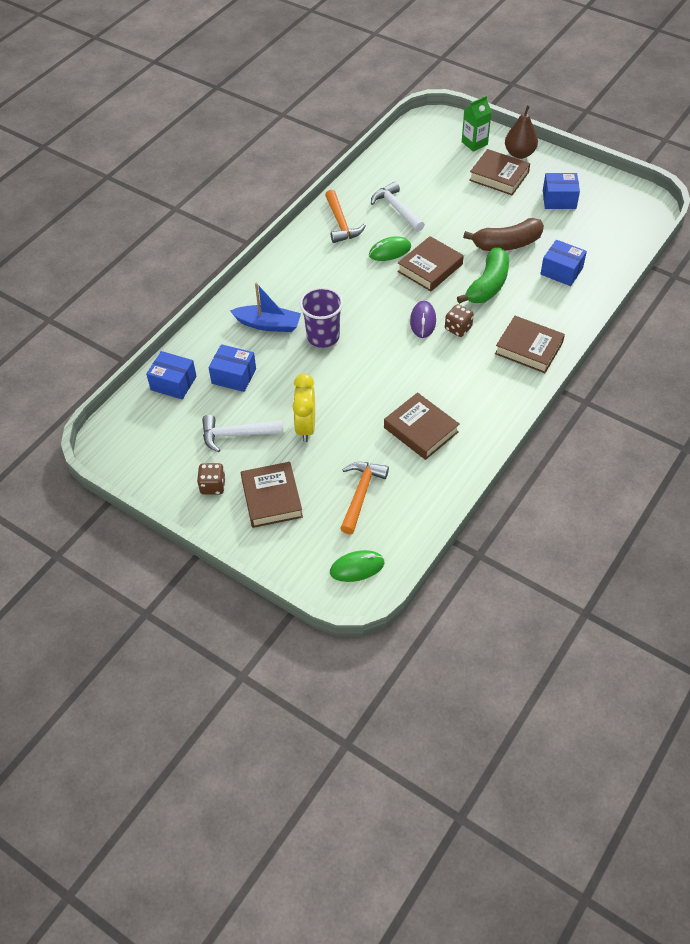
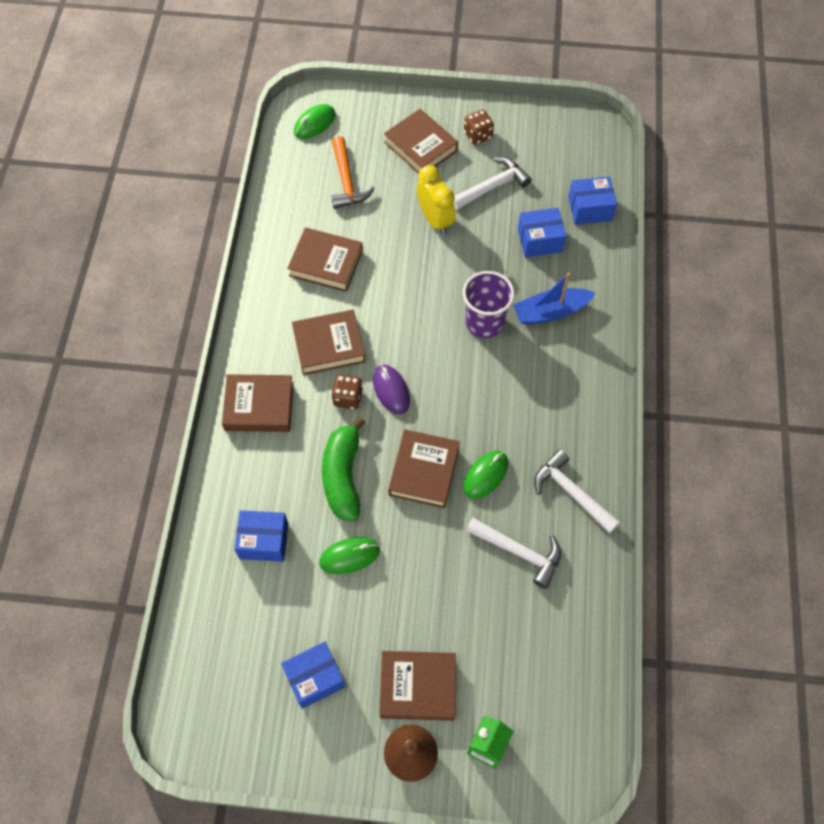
camera: 150 degrees right, 10 degrees up
orange hammer [325,190,366,243] -> white hammer [534,449,620,533]
brown banana [463,218,544,251] -> green mouse [319,537,380,574]
none -> brown book [292,310,365,375]

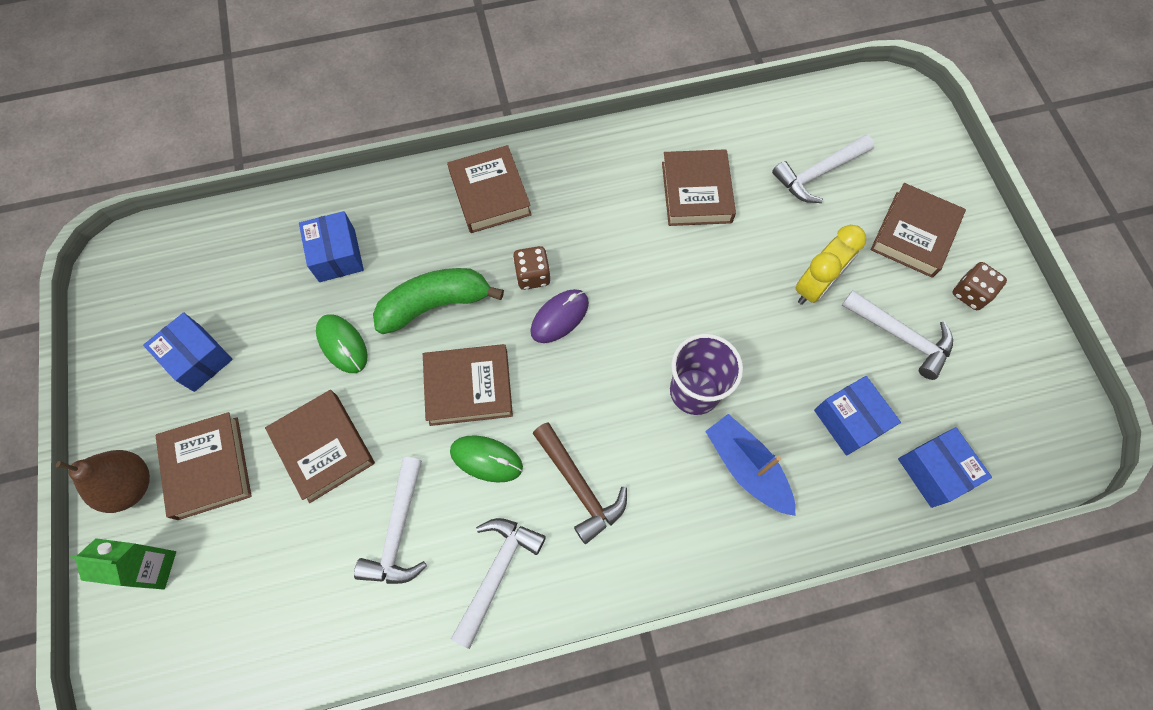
camera: 70 degrees right, 5 degrees up
brown book [292,310,365,375] -> brown book moved to [265,390,375,503]
green mouse [294,104,336,139] -> none
orange hammer [331,136,375,209] -> white hammer [772,134,874,203]
none -> brown hammer [533,422,627,544]

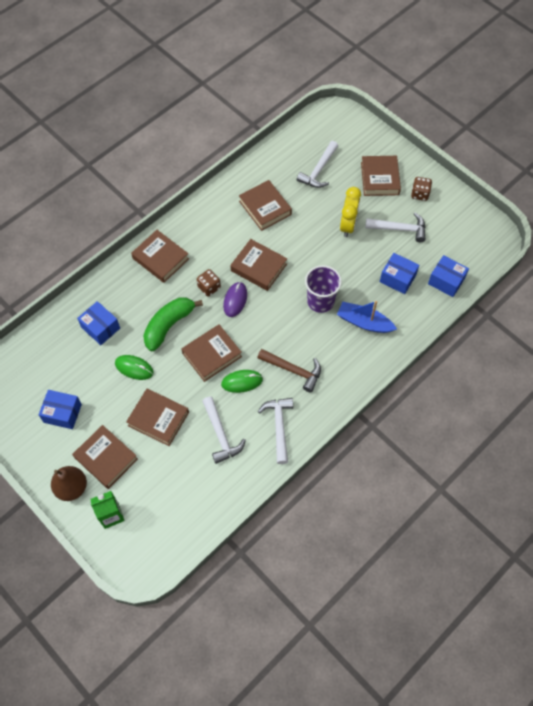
camera: 30 degrees left, 5 degrees down
none -> brown book [230,239,287,291]

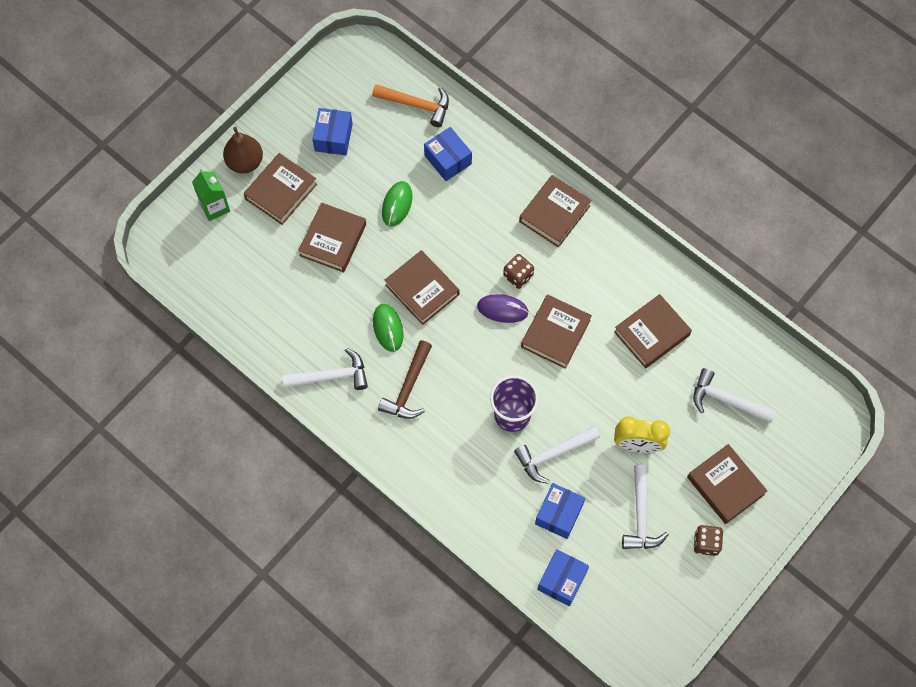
camera: 85 degrees right, 5 degrees up
blue box [77,301,120,345] -> blue box turned 75 degrees counterclockwise [424,127,472,181]
green banana [143,297,203,351] -> none
white hammer [202,397,246,464] -> white hammer moved to [514,426,600,484]
blue boat [337,301,397,333] -> none
brown book [361,156,401,196] -> brown book turned 60 degrees clockwise [687,444,767,524]
none -> orange hammer [372,84,449,127]

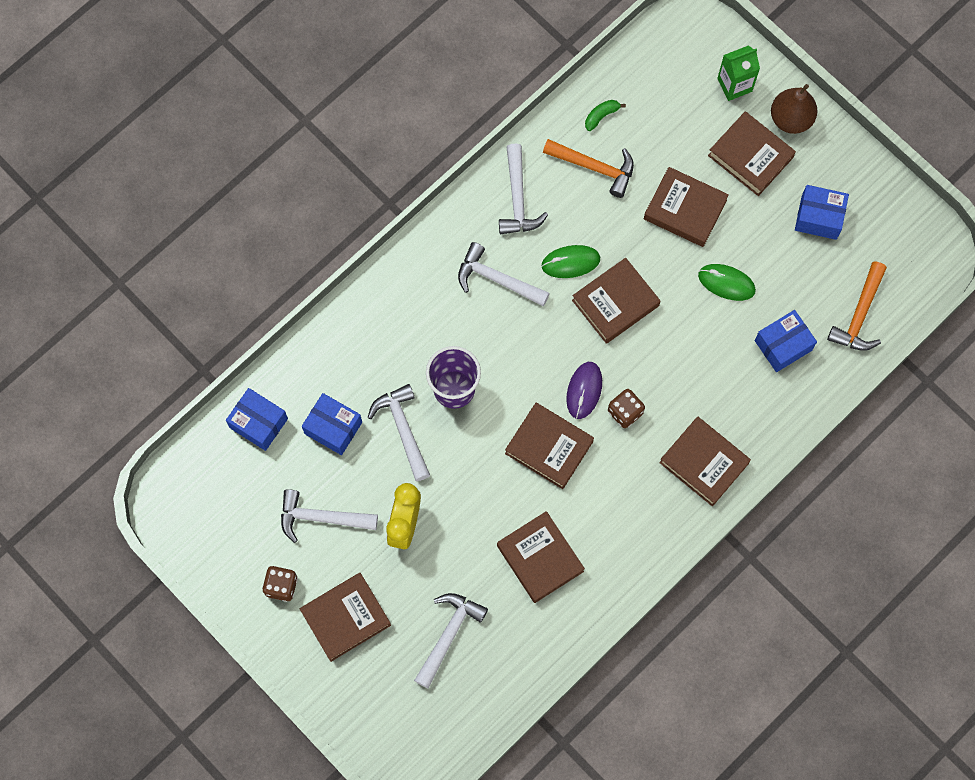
camera: 95 degrees right, 5 degrees up
brown hammer [378,340,432,419] -> white hammer [458,242,550,306]
none -> orange hammer [543,139,634,198]
none -> green banana [585,100,626,131]

